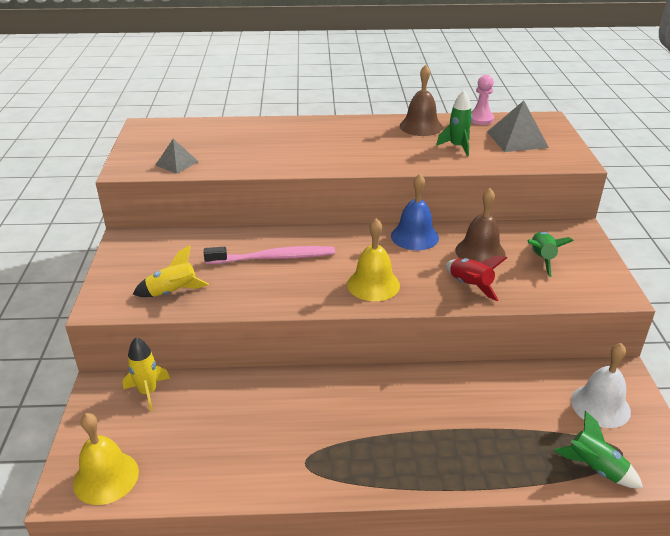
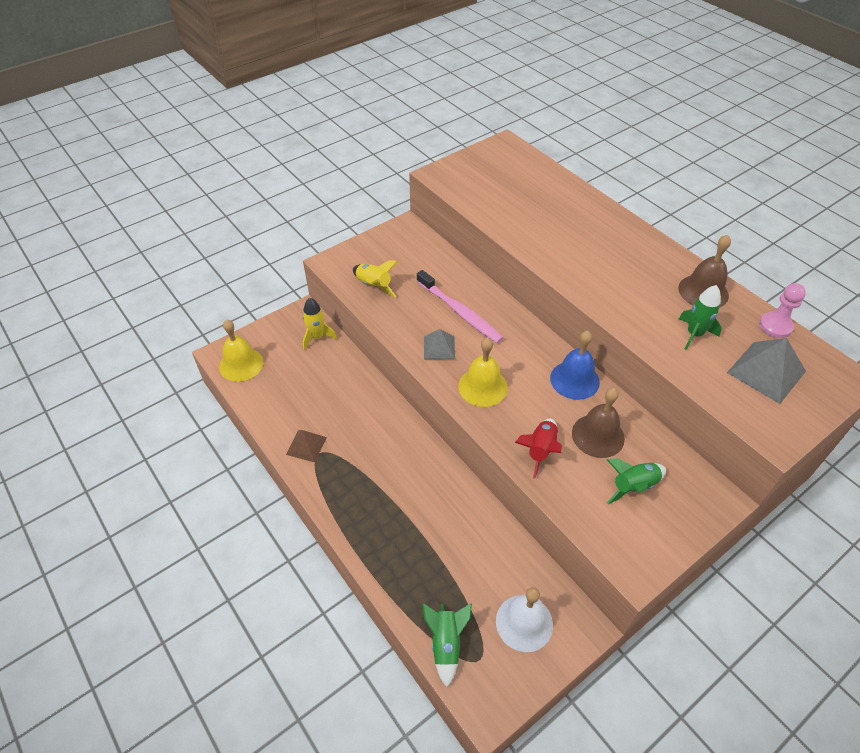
camera: 55 degrees right, 15 degrees up
grey pyramid [155,139,199,174] -> grey pyramid moved to [424,329,455,359]
none -> brown pyramid [286,430,327,463]

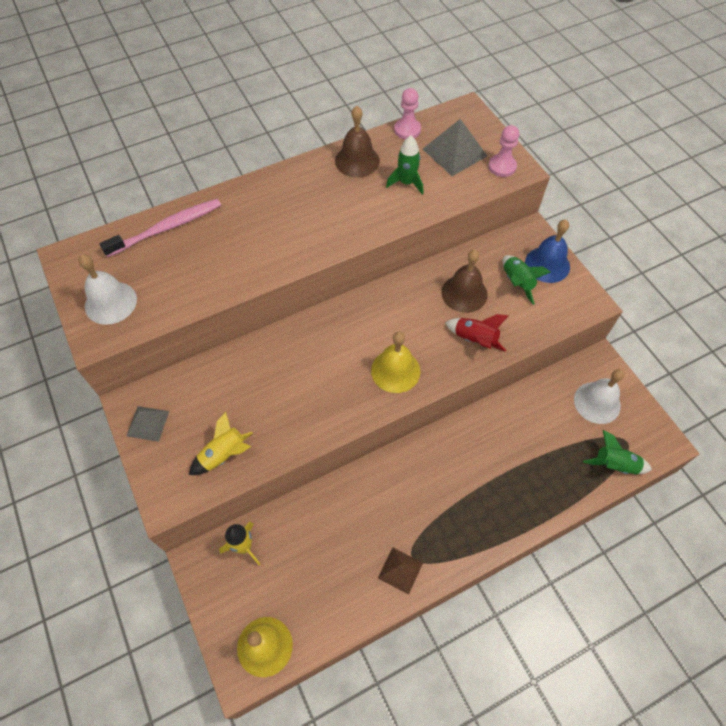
camera: 80 degrees left, 10 degrees up
pink toothbrush [417,270,503,343] -> pink toothbrush moved to [99,199,221,257]
grey pyramid [424,329,455,359] -> grey pyramid moved to [127,406,169,442]
blue bell [550,331,600,400] -> blue bell moved to [525,220,570,283]
none -> white bell [79,254,137,325]
none -> pink pawn [488,125,519,177]

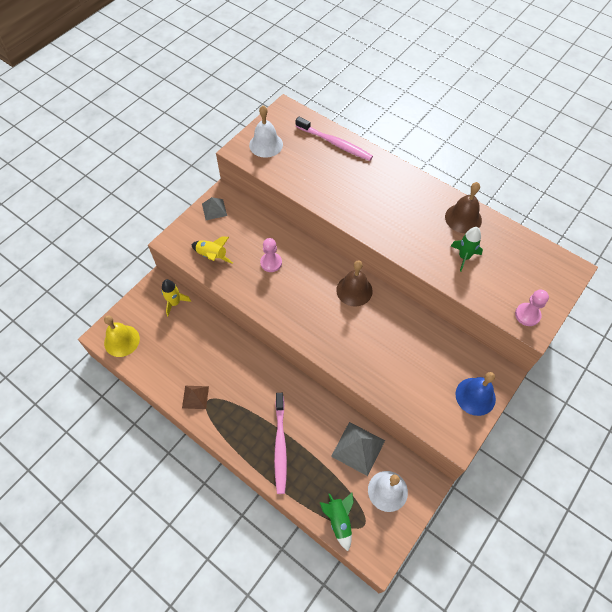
camera: 65 degrees right, 0 degrees up
yellow bell [371,332,420,393] -> none
pink pawn [394,88,421,139] -> pink pawn moved to [260,238,282,272]
grey pyramid [423,119,487,176] -> grey pyramid moved to [331,422,385,476]
brown bell [442,250,488,313] -> brown bell moved to [336,261,373,307]
red rocket [445,314,509,352] -> none
green rocket [503,255,551,305] -> none
none -> pink toothbrush [274,393,287,494]

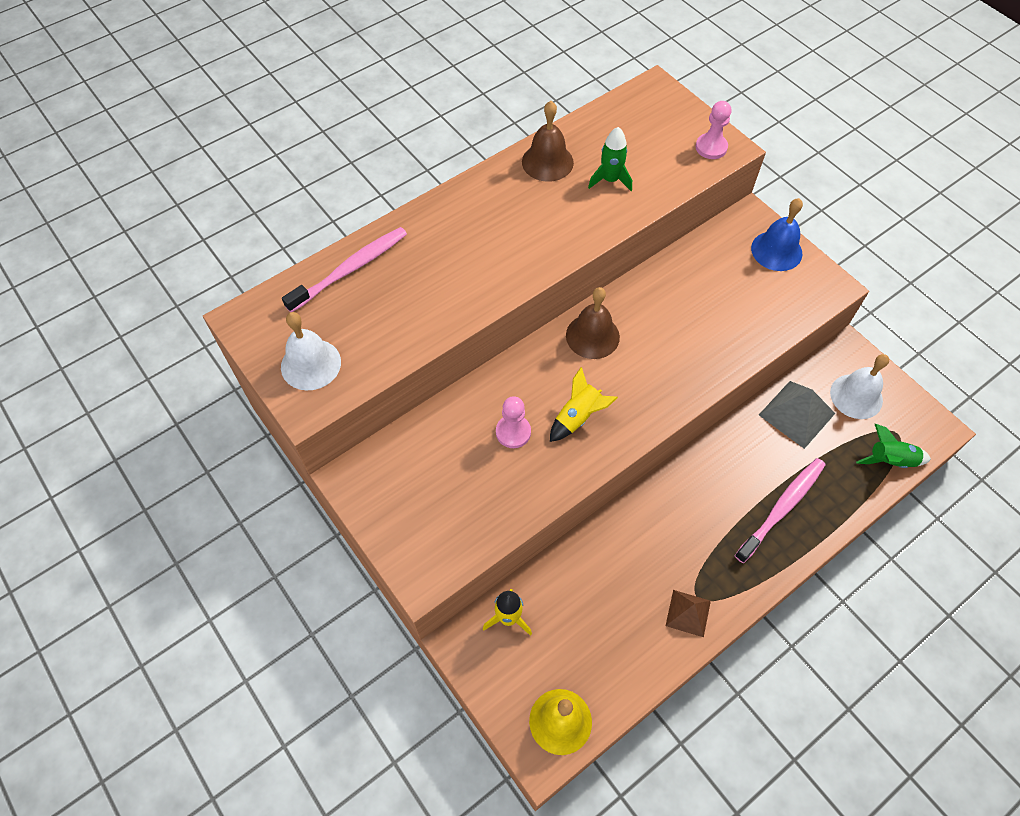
camera: 75 degrees left, 0 degrees up
yellow rocket [191,236,233,264] -> yellow rocket moved to [550,367,618,442]
grey pyramid [202,197,227,220] -> none
pink toothbrush [274,393,287,494] -> pink toothbrush turned 60 degrees counterclockwise [735,458,825,563]

